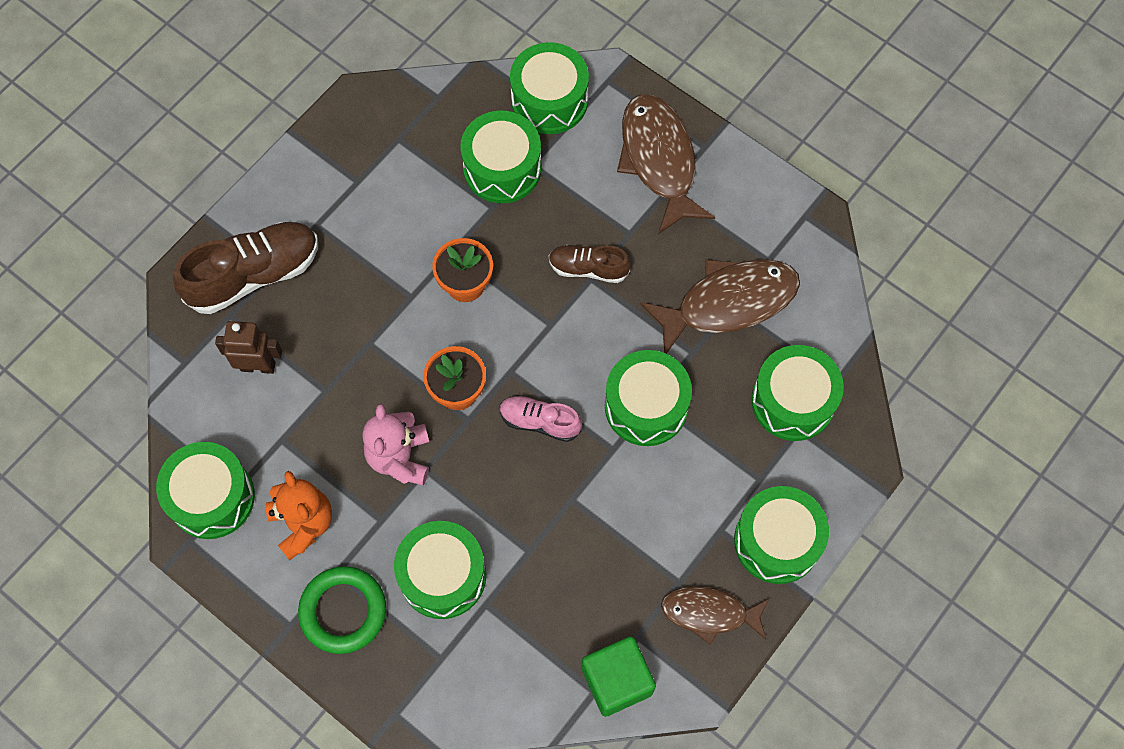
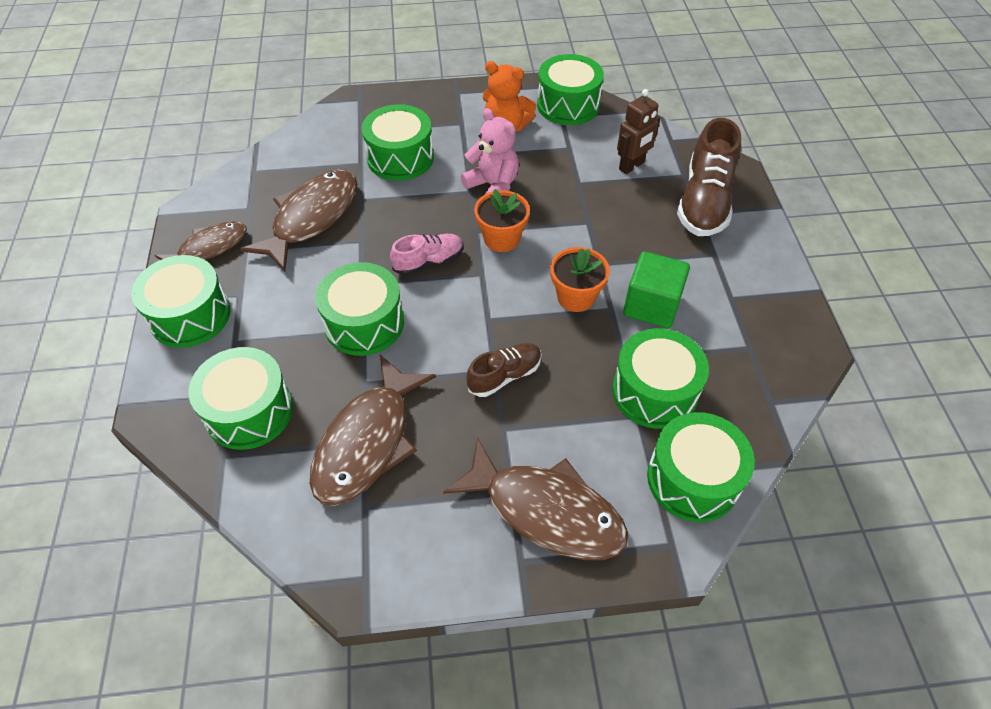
camera: 135 degrees right, 15 degrees down
green ring [298,566,386,654] -> none
green cube [581,636,656,717] -> green cube moved to [623,251,690,328]
none -> brown fish [240,169,357,272]

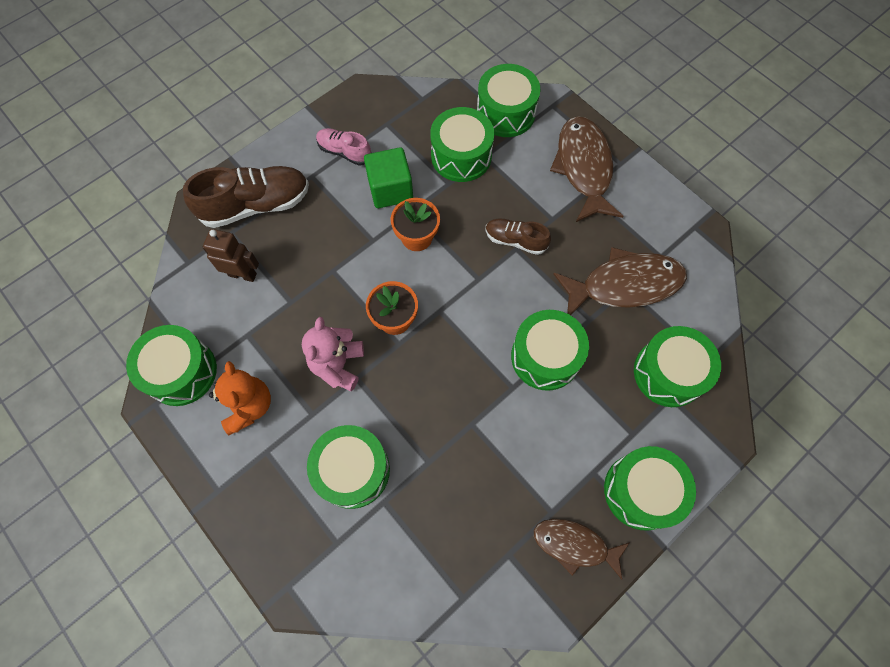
camera: 125 degrees left, 15 degrees up
brown fish [240,169,357,272] -> none
pink shoe [390,234,463,275] -> pink shoe moved to [316,128,371,166]

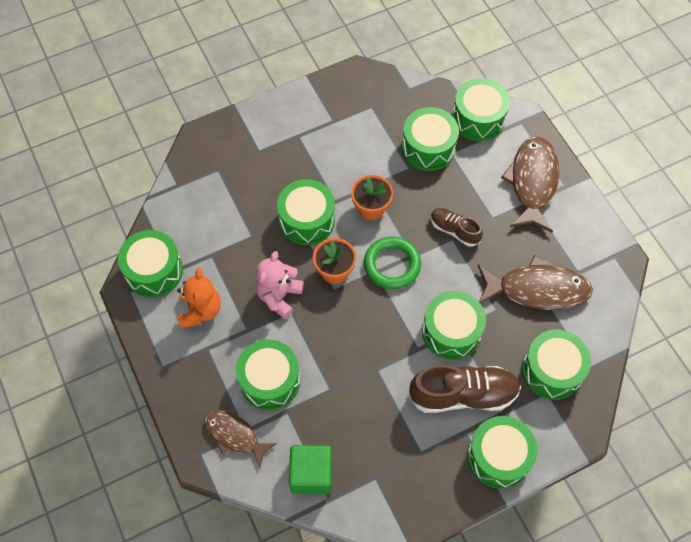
camera: 15 degrees right, 5 degrees down
brown shoe [183,166,309,228] -> brown shoe moved to [408,365,521,413]
brown robot [202,229,259,282] -> none
pink shoe [316,128,371,166] -> none
green cube [364,147,413,208] -> green cube moved to [289,445,332,494]
brown fish [534,519,630,579] -> brown fish moved to [204,410,277,467]
none -> green drum [277,179,335,245]
none -> green ring [364,236,421,289]

